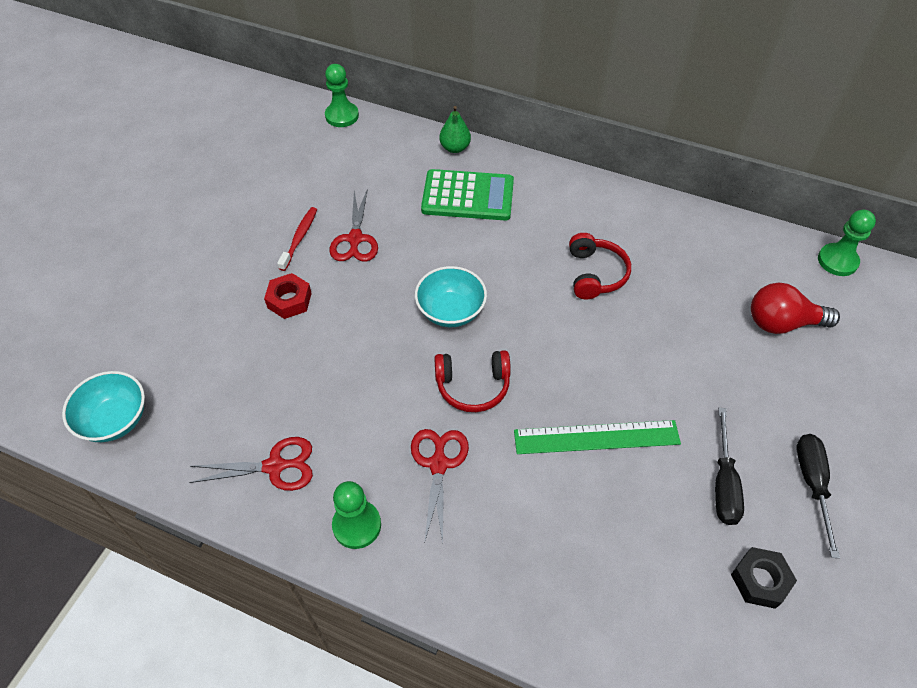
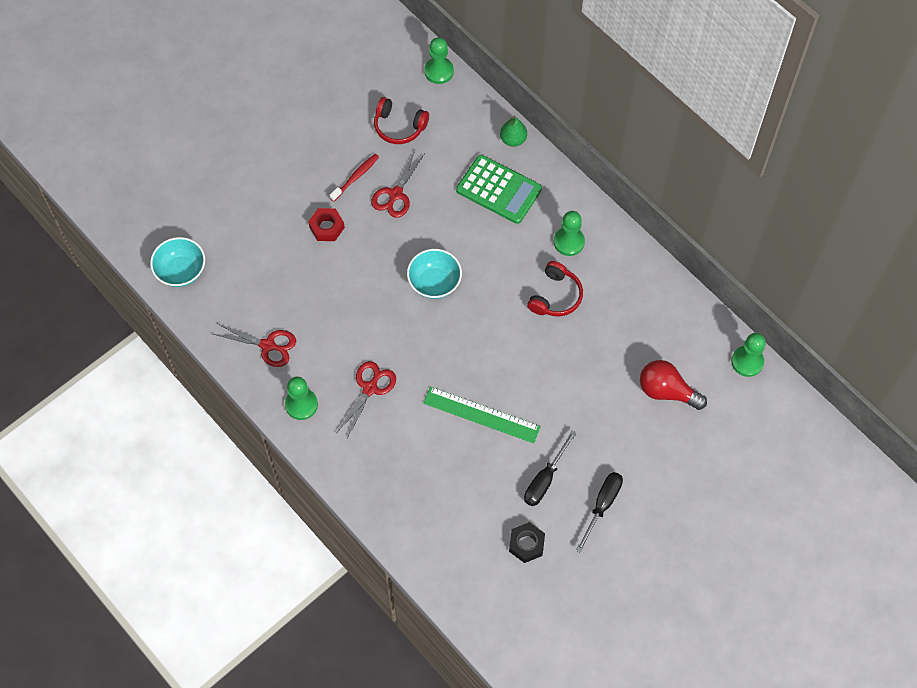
camera: 25 degrees right, 10 degrees up
red headphones [434,350,511,412] -> red headphones moved to [374,97,429,144]
none -> green pawn [554,211,585,256]

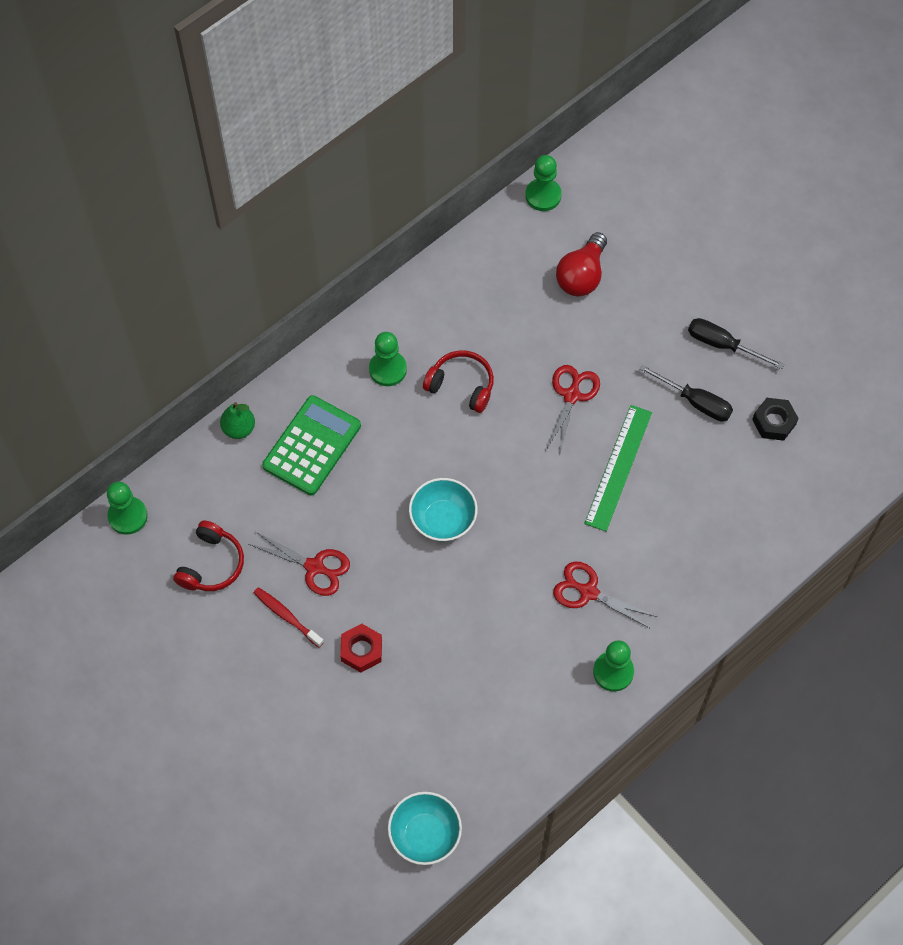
camera: 90 degrees left, 0 degrees up
red scissors [213,324,296,367] -> red scissors moved to [546,365,600,454]

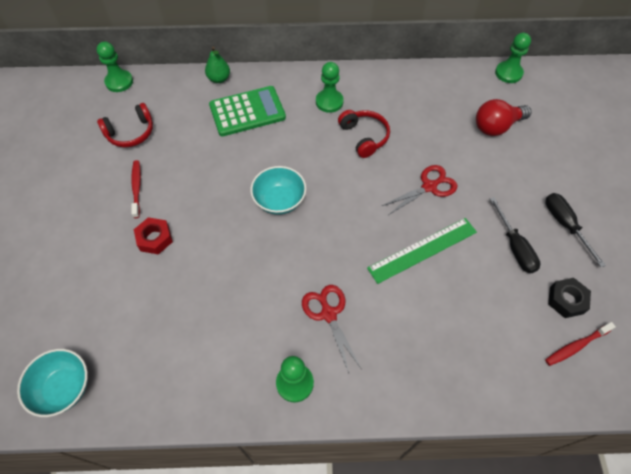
camera: 40 degrees right, 5 degrees down
red scissors [249,531,350,596] -> none
none -> red toothbrush [545,322,616,366]

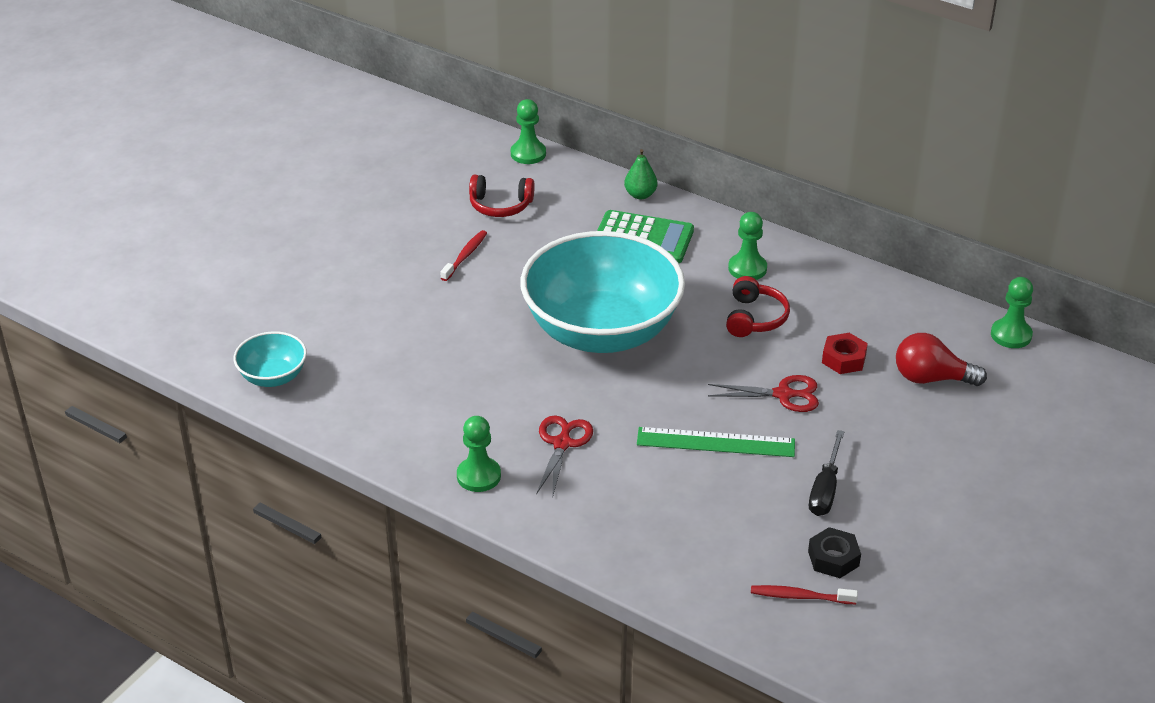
camera: 35 degrees right, 20 degrees down
red nut [134,217,173,255] -> red nut moved to [822,333,868,374]
turquoise bowl [250,166,306,215] -> turquoise bowl [520,231,685,353], size x2.30
black screwdriver [546,193,606,267] -> none

